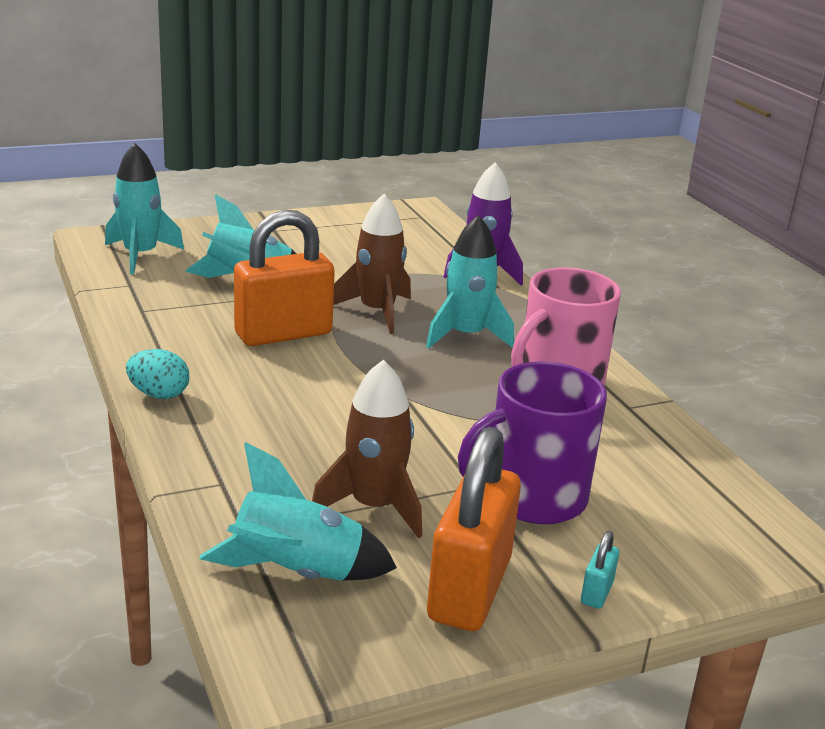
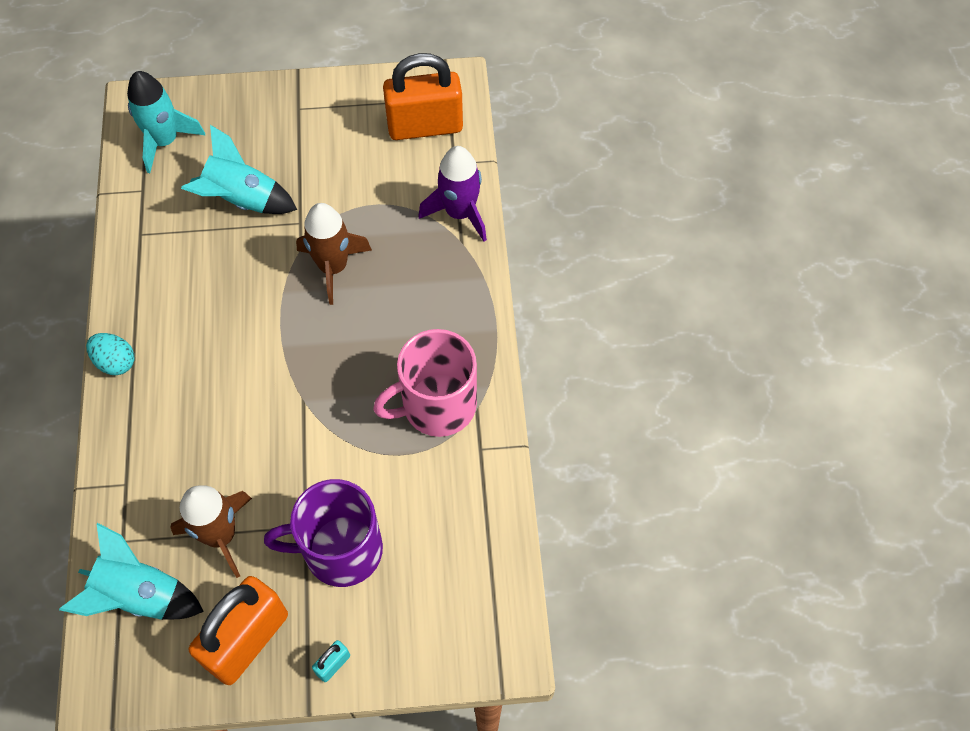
camera: 20 degrees right, 35 degrees up
orange padlock [234,210,335,346] -> orange padlock moved to [383,53,463,140]
turquoise rocket [426,215,514,348] -> none

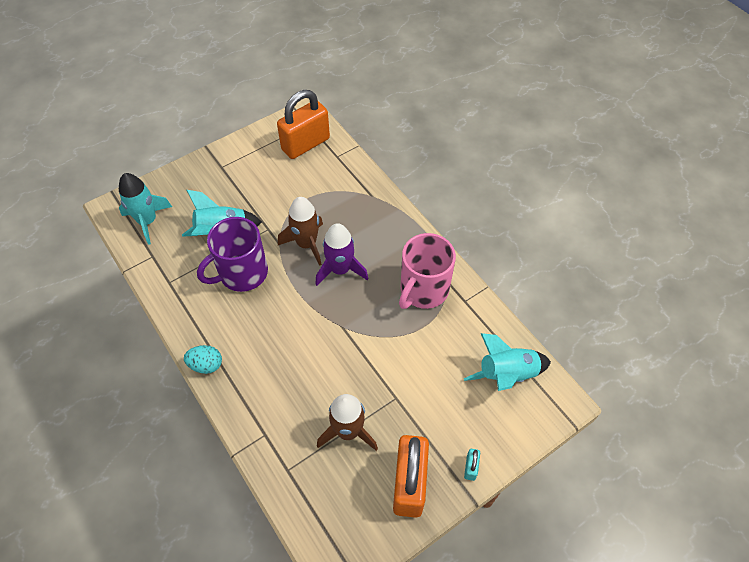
camera: 30 degrees left, 5 degrees down
turquoise rocket [59,523,204,620] -> turquoise rocket moved to [464,333,551,391]
purple mug [264,479,383,587] -> purple mug moved to [197,217,268,292]
purple rocket [418,146,487,242] -> purple rocket moved to [315,223,368,286]

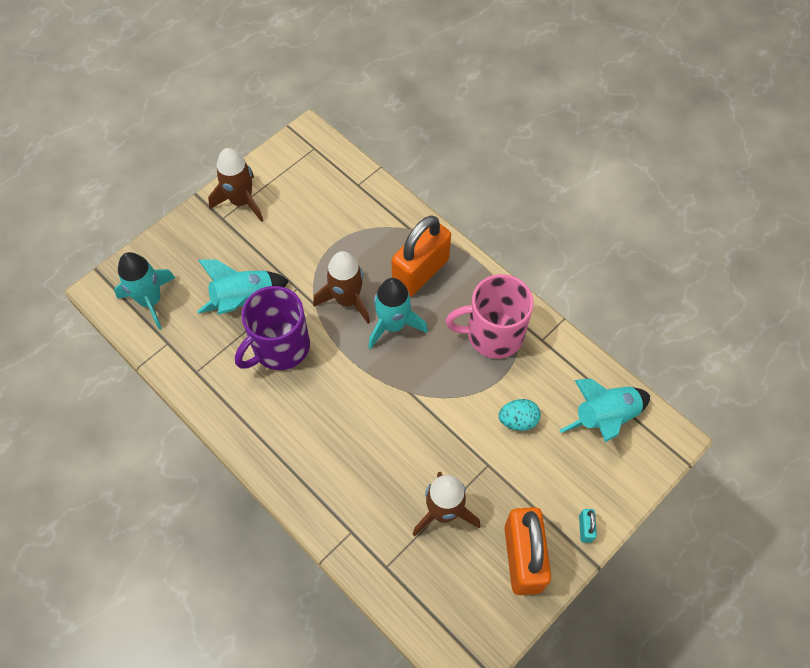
camera: 10 degrees left, 5 degrees up
turquoise egg [184,345,222,374] -> turquoise egg moved to [498,399,541,431]
orange padlock [277,90,330,159] -> orange padlock moved to [392,216,451,297]
purple rocket [315,223,368,286] -> turquoise rocket [369,278,428,349]
pink mug [399,233,456,309] -> pink mug turned 60 degrees clockwise [446,274,534,359]
none -> brown rocket [208,148,263,222]

